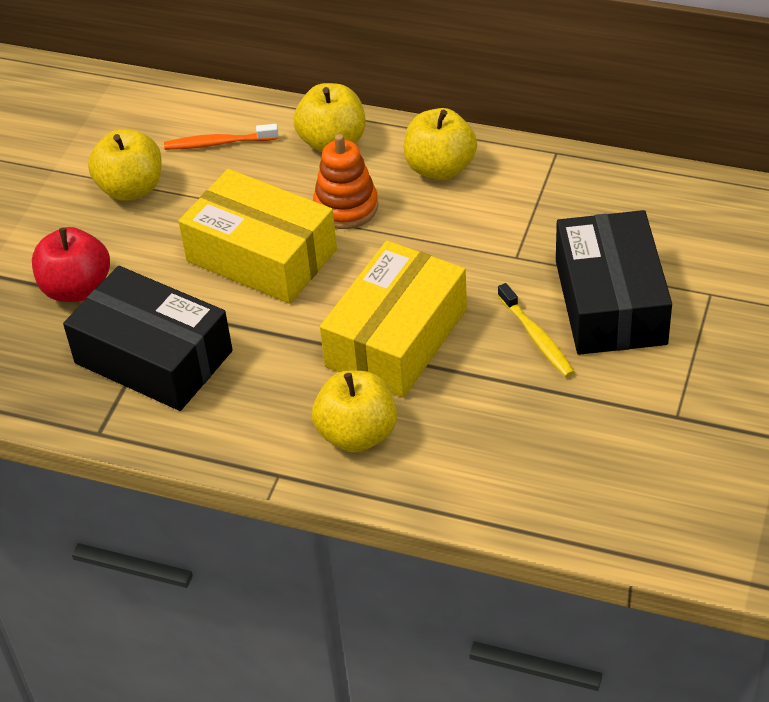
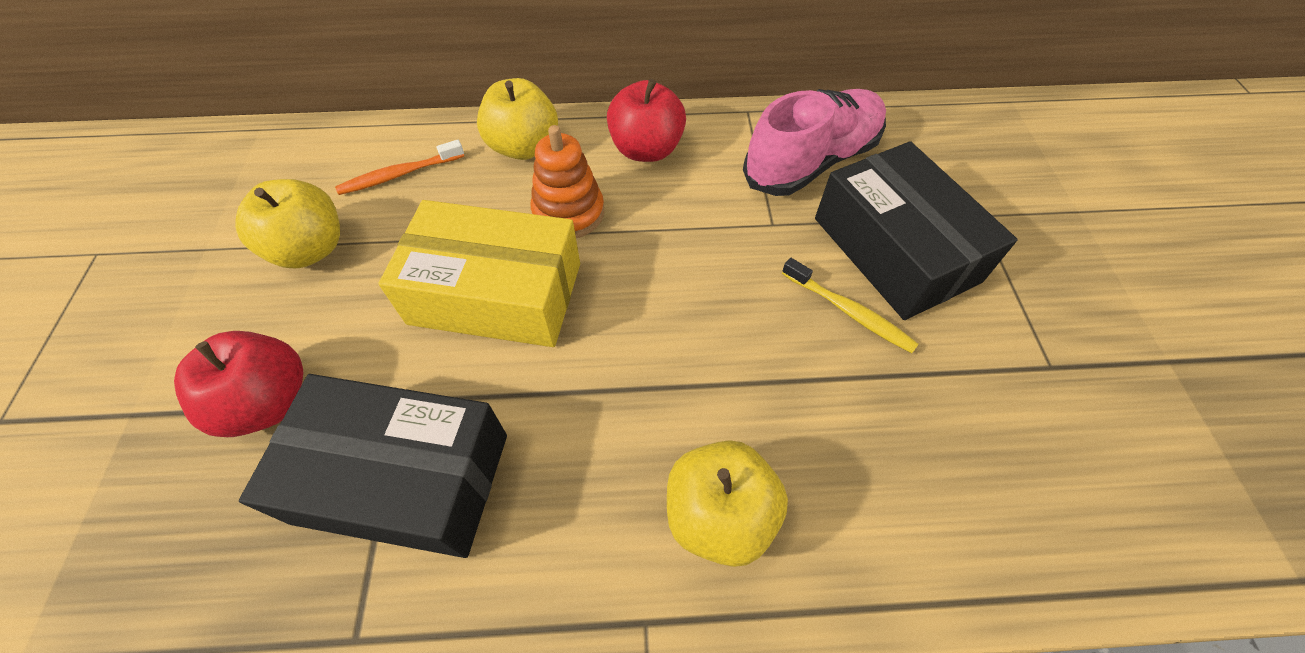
camera: 25 degrees left, 10 degrees up
yellow box [320,240,467,397] -> none
yellow apple [404,108,477,180] -> red apple [607,79,686,162]
none -> pink shoe [743,89,886,196]

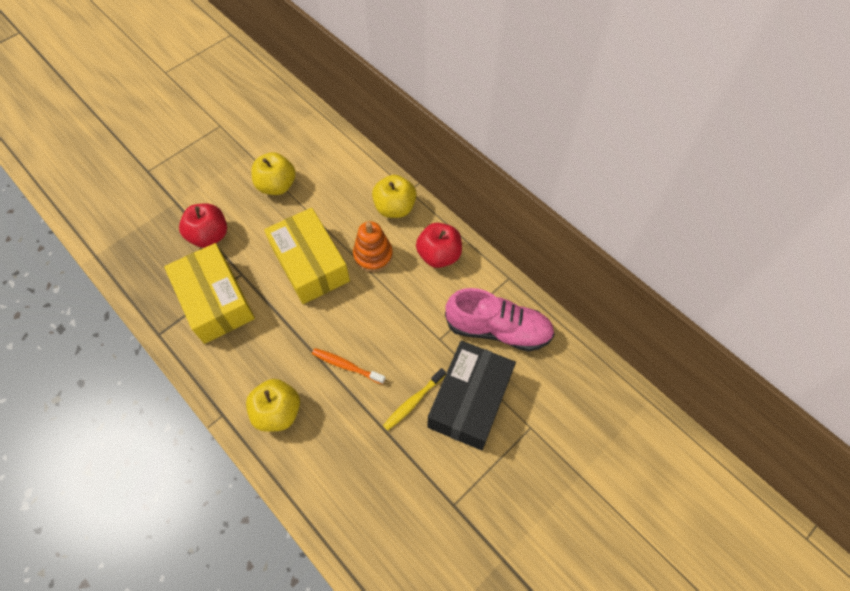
camera: 50 degrees right, 5 degrees up
black box [239,374,507,558] -> yellow box [164,243,255,344]
orange toothbrush [335,140,464,195] -> orange toothbrush moved to [312,348,386,385]
yellow toothbrush [782,258,918,353] -> yellow toothbrush turned 45 degrees clockwise [383,368,446,431]

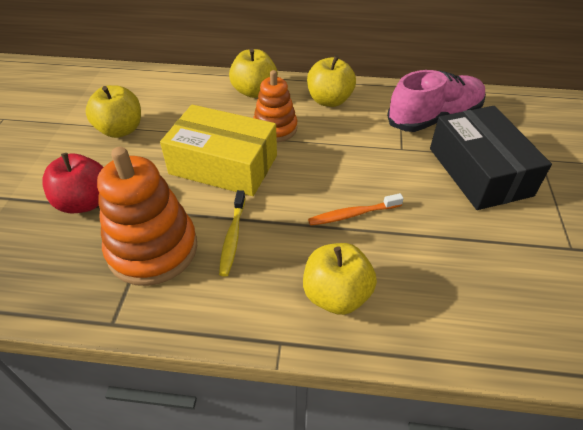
camera: 40 degrees left, 15 degrees down
yellow box [164,243,255,344] -> orange stacking toy [97,147,197,286]
yellow toothbrush [383,368,446,431] -> yellow toothbrush moved to [219,190,245,277]
red apple [416,223,462,268] -> yellow apple [307,55,356,107]

